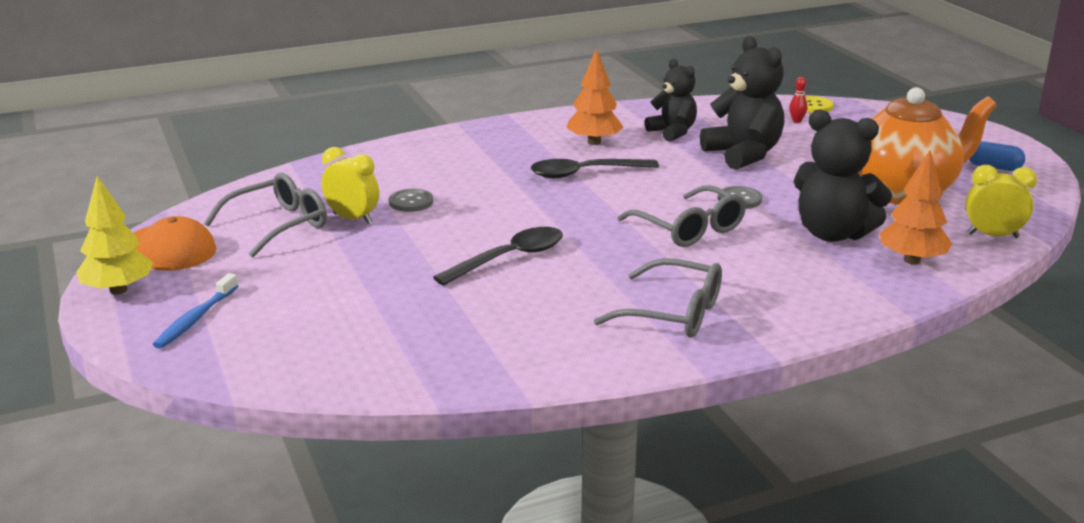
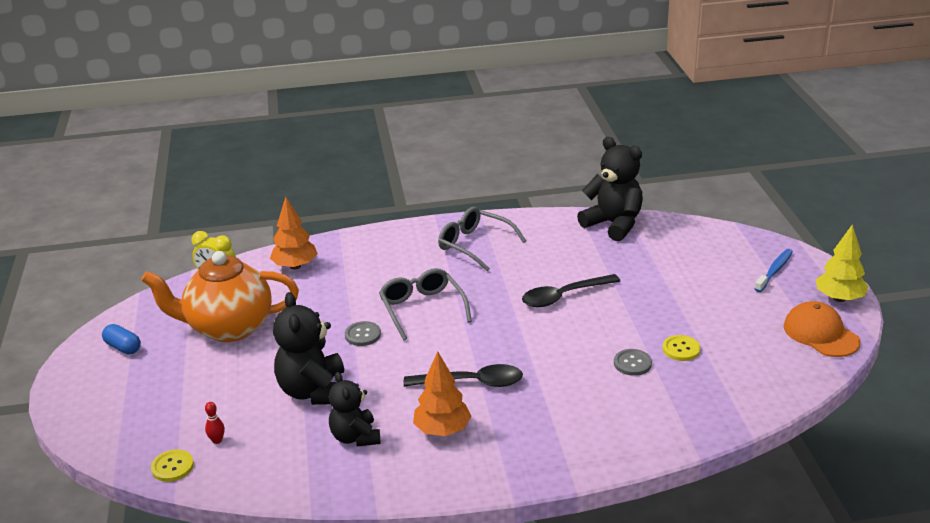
camera: 165 degrees left, 5 degrees up
grey glasses [204,173,327,258] -> none
yellow clock [321,147,379,224] -> yellow button [663,335,701,361]
black teddy bear [794,110,892,242] -> black teddy bear moved to [577,137,643,242]

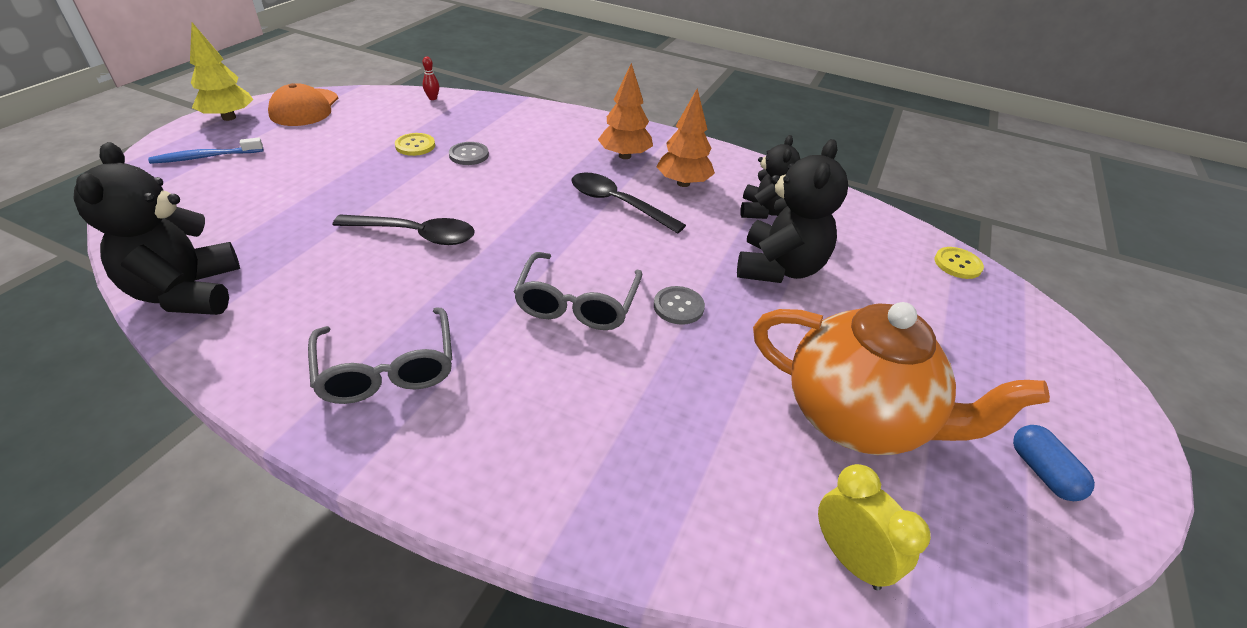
camera: 150 degrees left, 10 degrees up
red bowling pin [205,402,225,444] -> red bowling pin moved to [422,57,439,100]
orange tree [270,196,318,269] -> orange tree moved to [598,63,653,159]

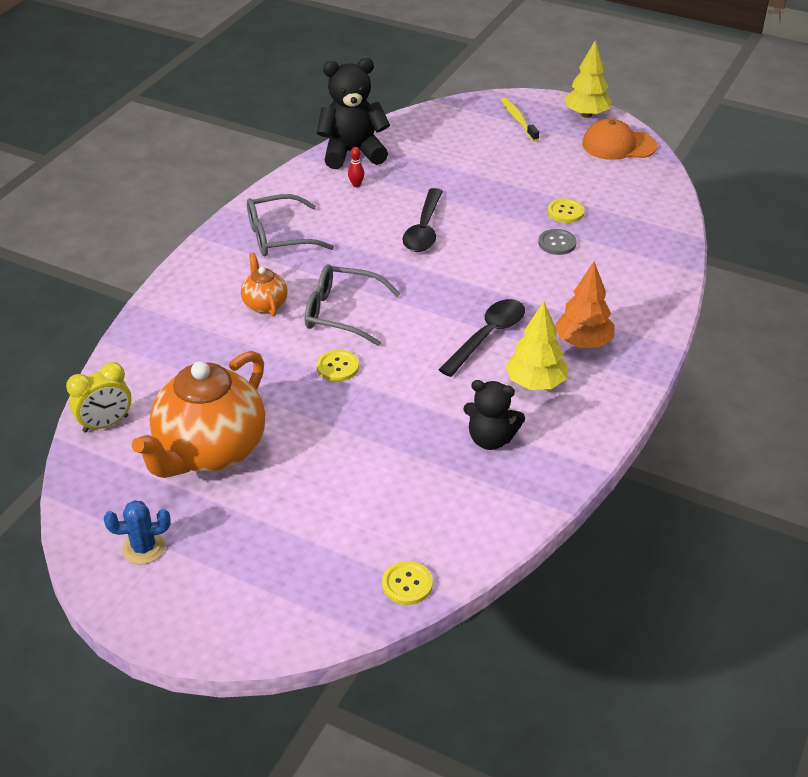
camera: 95 degrees right, 0 degrees up
blue toothbrush [148,138,263,164] -> yellow toothbrush [501,98,539,142]
red bowling pin [422,57,439,100] -> red bowling pin moved to [348,147,364,187]
grey button [654,286,705,325] -> yellow button [317,350,359,382]
orange tree [657,89,715,187] -> yellow tree [506,301,568,390]
black teddy bear [737,139,848,283] -> none
blue capsule [1013,425,1095,501] -> blue cactus [104,500,171,564]
none -> orange teapot [241,253,288,316]

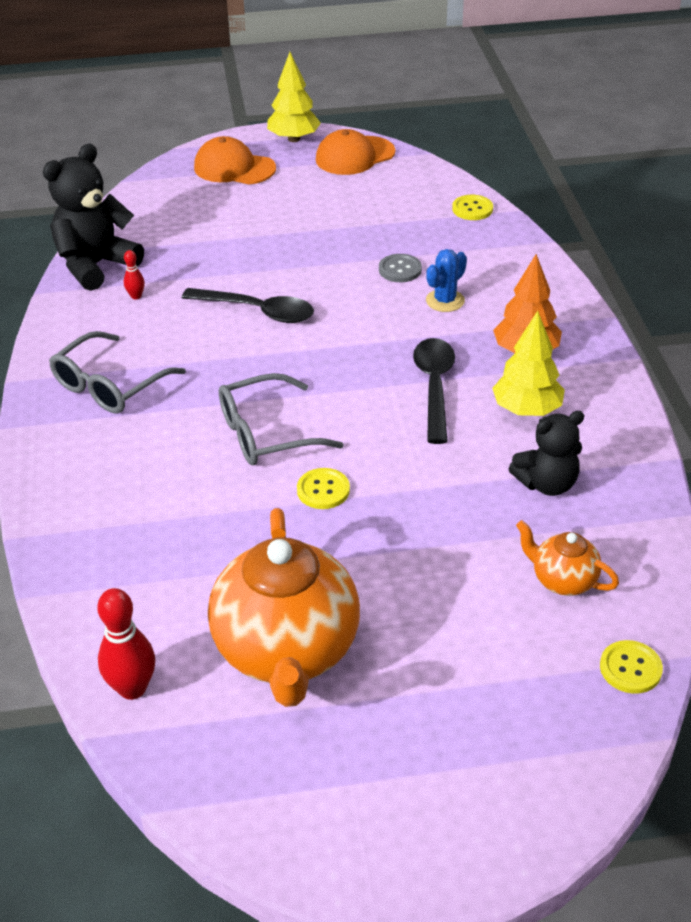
camera: 35 degrees left, 0 degrees up
yellow clock [66,362,131,433] -> red bowling pin [97,588,155,700]
blue cactus [104,500,171,564] -> blue cactus moved to [426,249,467,312]
orange teapot [241,253,288,316] -> orange teapot moved to [516,520,619,596]
black spoon [403,188,443,252] -> black spoon turned 45 degrees counterclockwise [182,288,314,323]
yellow toothbrush [501,98,539,142] -> orange cap [194,136,276,185]
yellow button [548,198,585,223] -> yellow button moved to [452,195,493,220]

